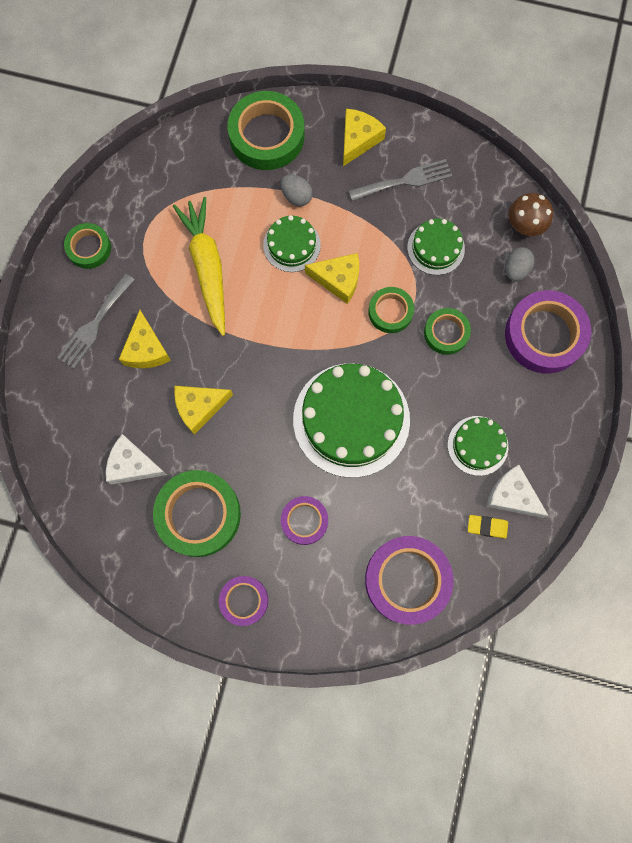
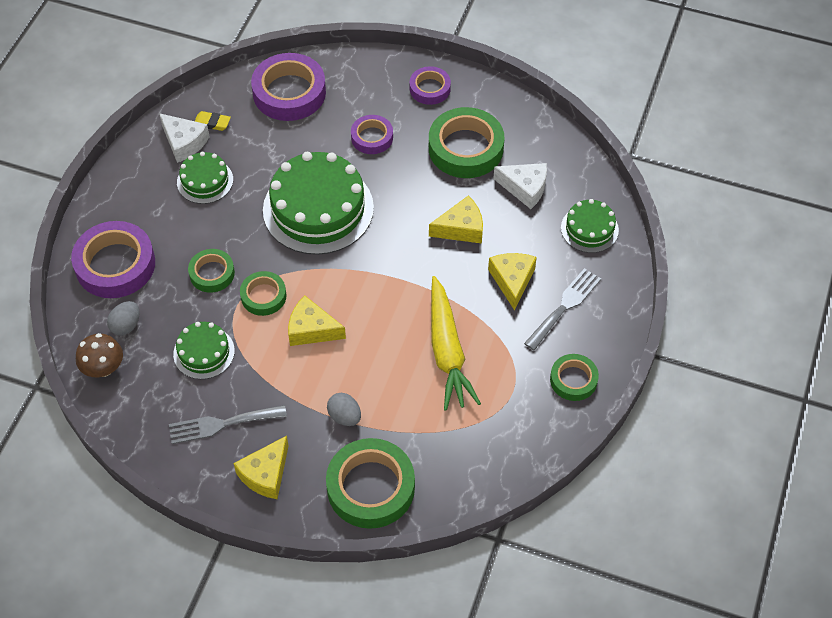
camera: 175 degrees left, 20 degrees down
green cake [263,215,321,272] -> green cake moved to [561,199,619,253]

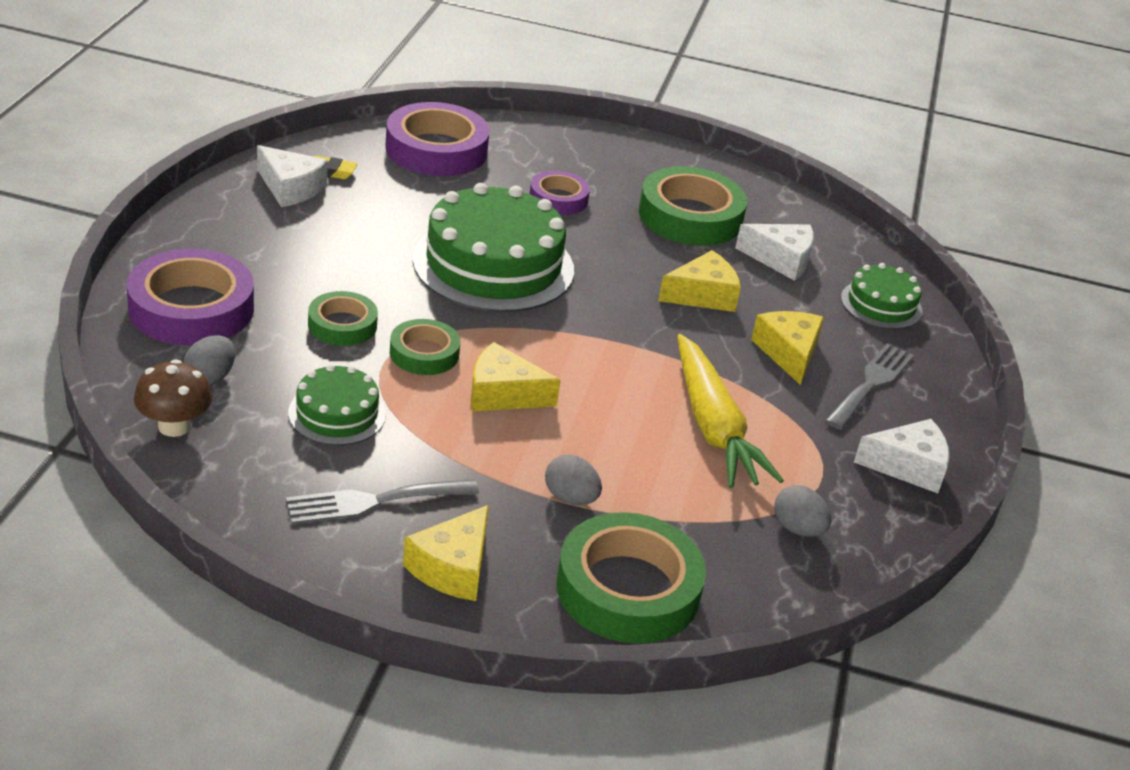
camera: 10 degrees left, 20 degrees down
green cake [177,152,233,204] -> none
purple tape [410,66,451,105] -> none
green tape [550,354,599,401] -> white cheese [854,419,950,493]
none -> grey egg [774,485,832,537]

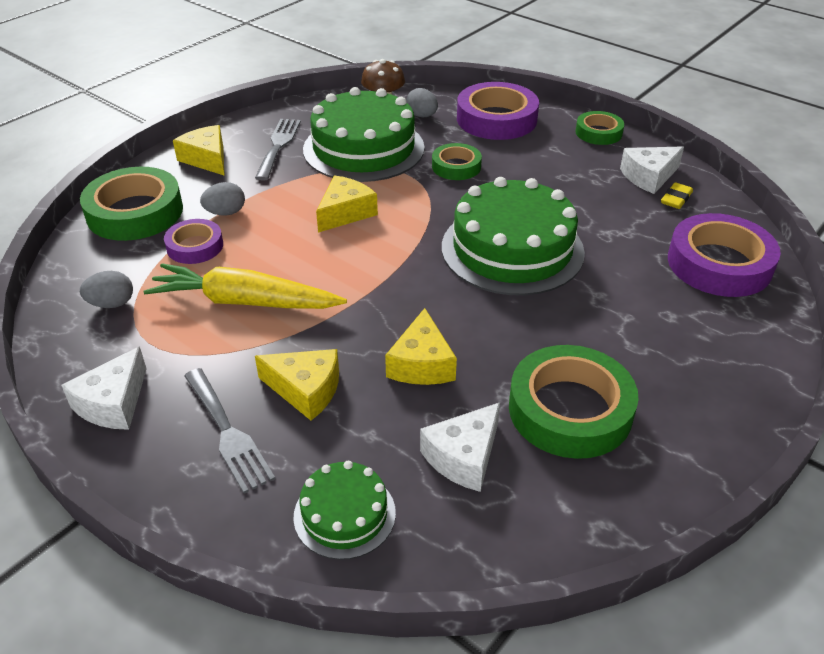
camera: 120 degrees right, 5 degrees up
green cake [288,364,386,445] -> green cake [303,87,425,182], size x1.94
green tape [390,319,460,375] -> green tape moved to [575,111,624,145]
purple tape [530,171,590,215] -> purple tape moved to [164,219,223,264]

